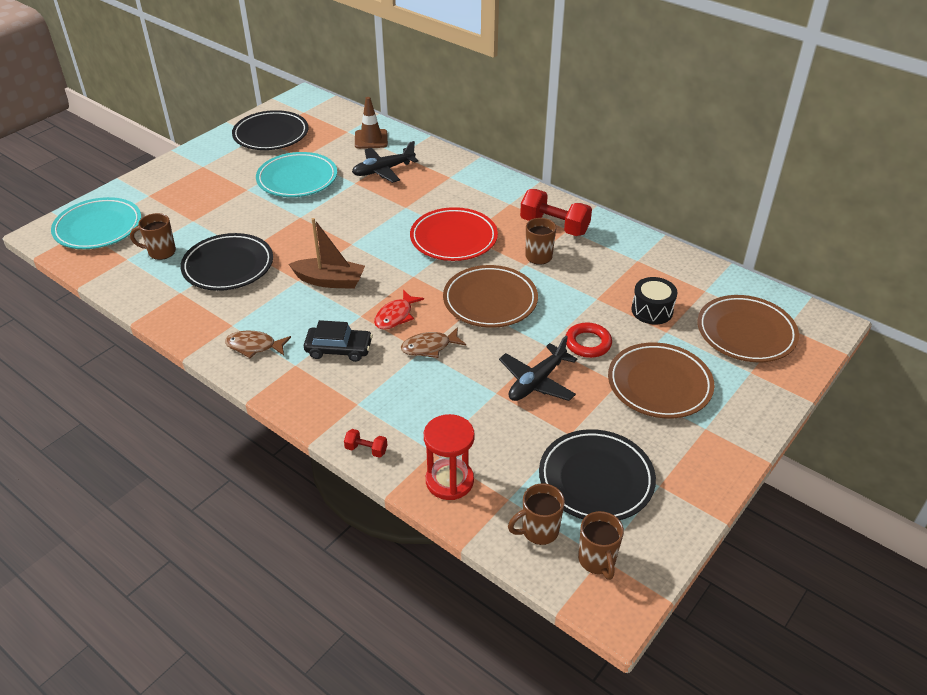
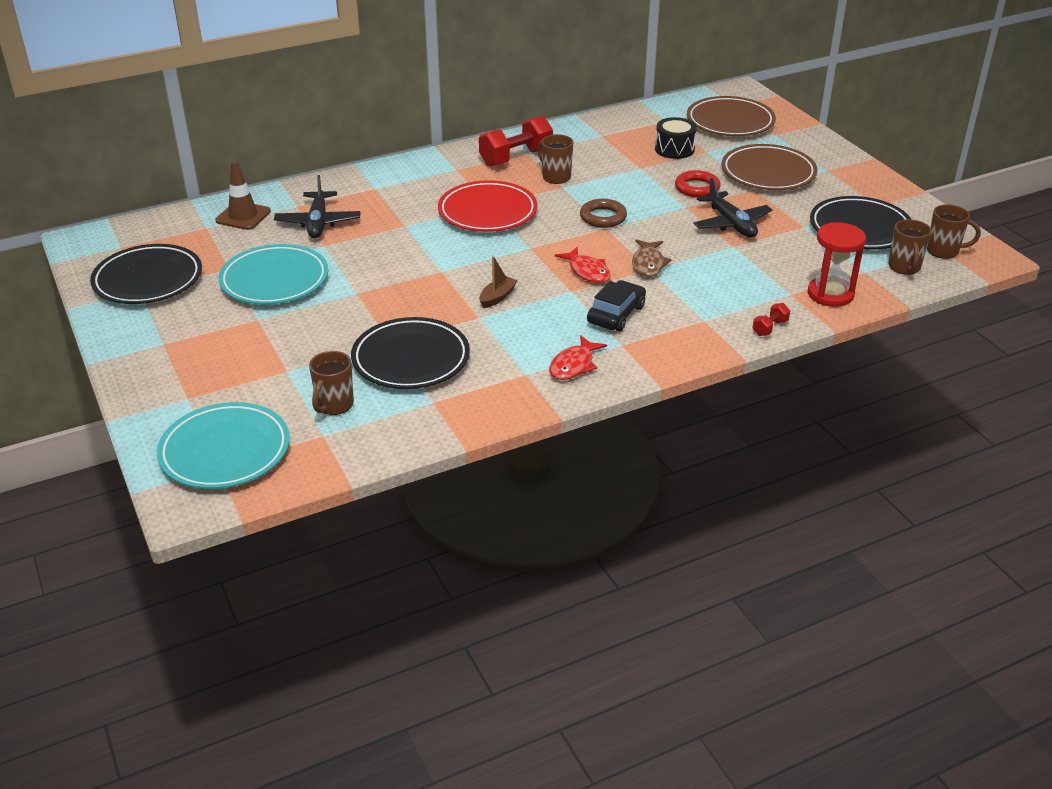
camera: 65 degrees left, 5 degrees down
brown fish [225,331,291,358] -> red fish [549,335,607,380]
brown boat [289,218,365,289] -> brown boat [479,256,518,308], size x0.57
brown plate [443,265,538,328] -> brown ring [580,199,627,228]

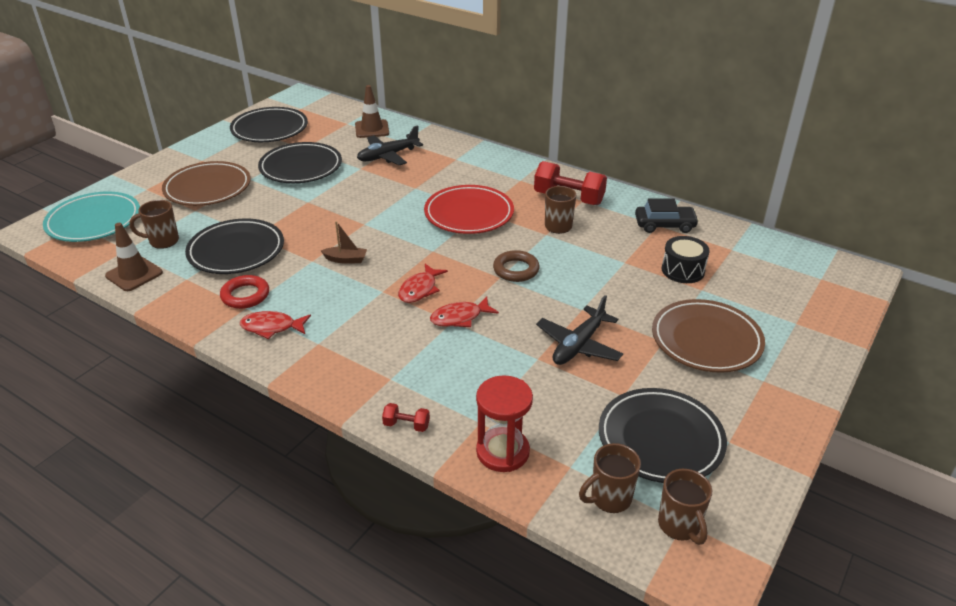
camera: 60 degrees right, 0 degrees up
turquoise plate [218,244,328,305] -> black plate [258,142,342,183]
black car [587,280,646,331] -> black car moved to [635,199,699,233]
brown fish [632,239,672,277] -> red fish [430,297,499,327]
red ring [675,170,721,198] -> red ring moved to [220,275,269,309]
brown plate [687,96,776,136] -> brown plate moved to [162,161,251,206]
none -> brown traffic cone [105,223,163,291]

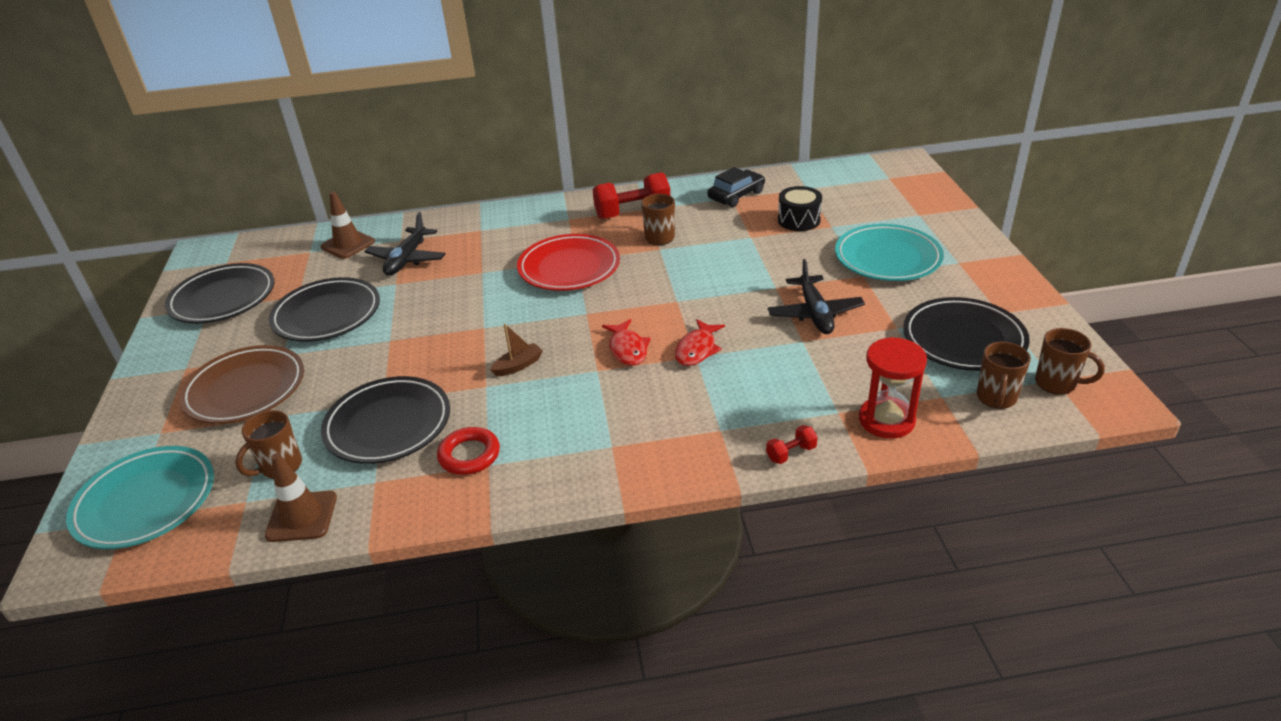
camera: 40 degrees left, 0 degrees up
red fish [240,311,311,339] -> none
brown ring [493,250,540,282] -> none
brown plate [652,299,765,373] -> turquoise plate [835,224,944,281]

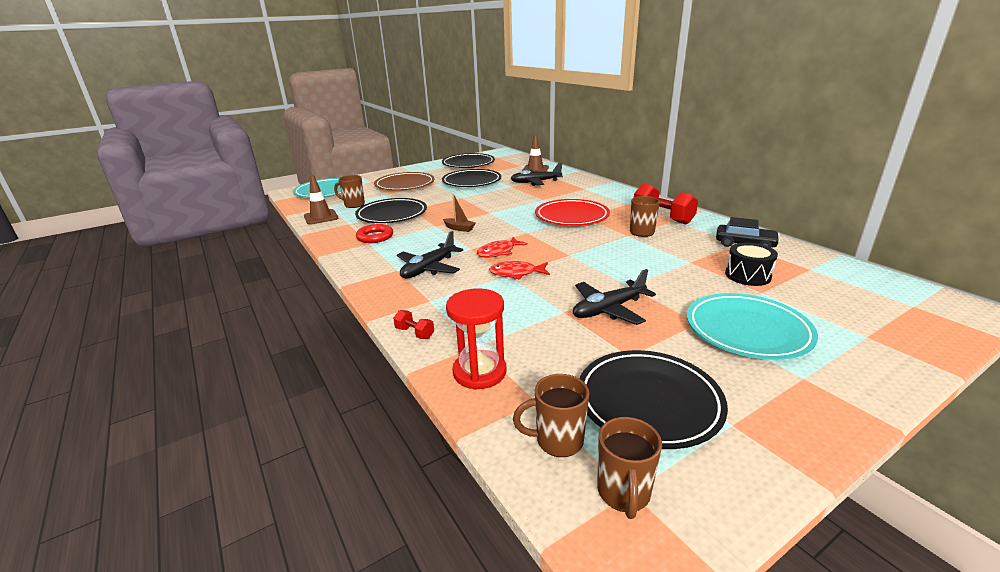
camera: 65 degrees right, 10 degrees down
none -> black plane [397,231,463,279]

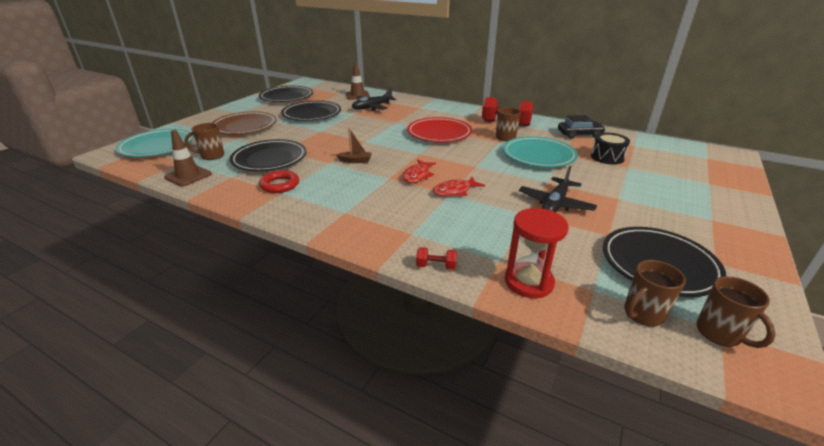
camera: 30 degrees left, 5 degrees up
black plane [397,231,463,279] -> none
turquoise plate [687,293,818,360] -> turquoise plate moved to [503,136,578,167]

